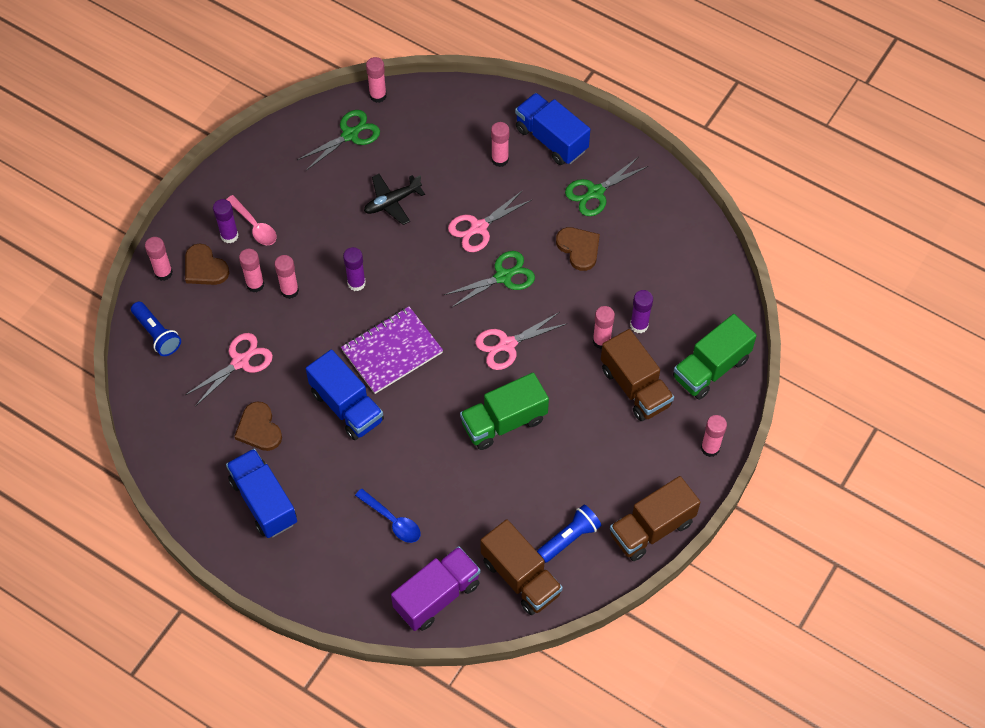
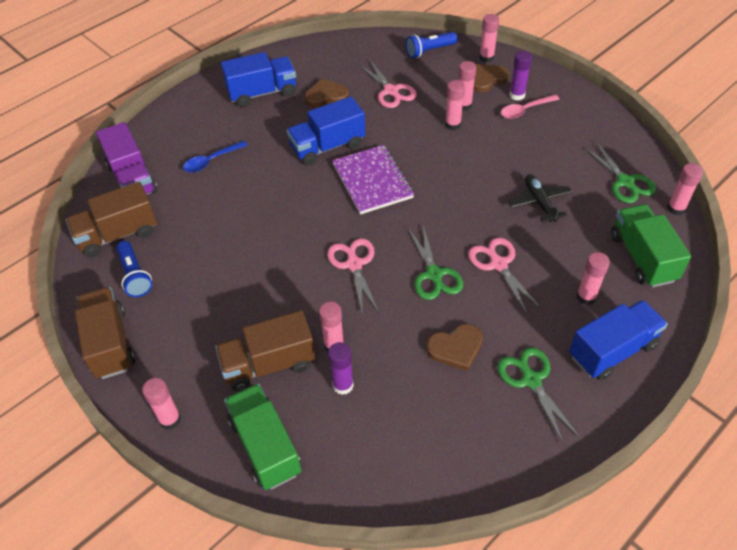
camera: 105 degrees right, 10 degrees down
purple glue stick [343,247,366,291] -> none
green truck [460,373,549,450] -> green truck moved to [611,204,691,287]

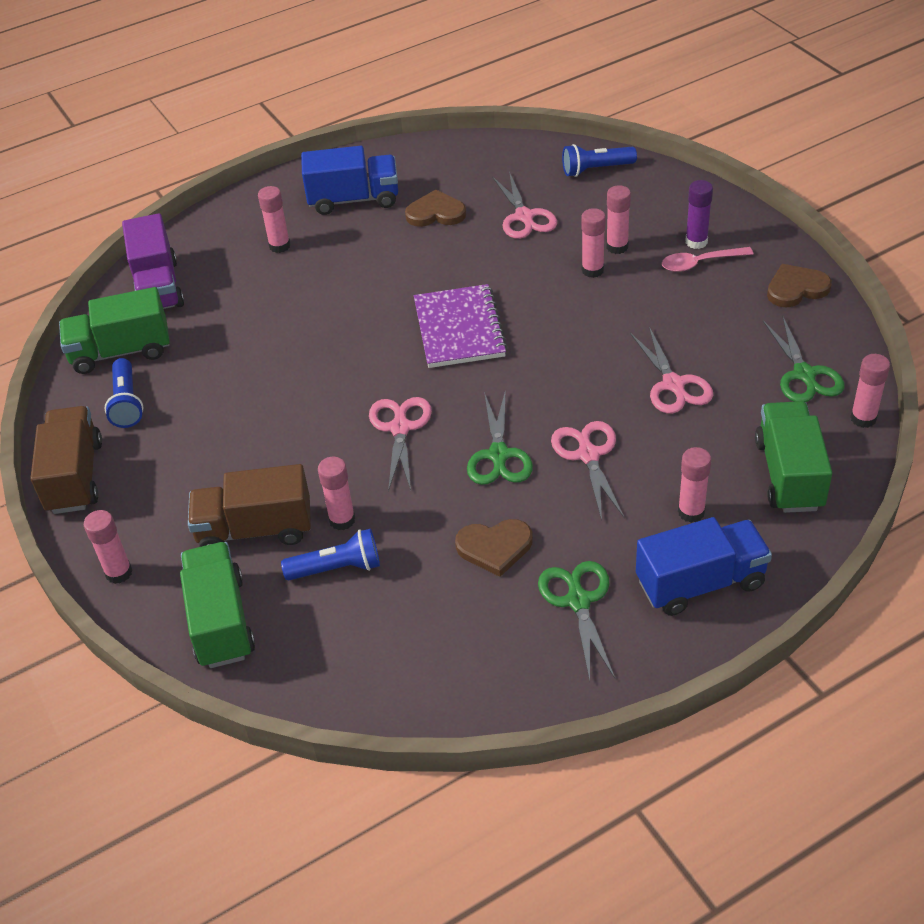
camera: 15 degrees right, 5 degrees down
brown truck [66,182,157,257] -> green truck [59,287,170,374]
blue spoon [183,141,248,173] -> none
blue truck [287,96,365,165] -> none
purple glue stick [328,342,354,395] -> blue flashlight [281,529,380,580]
brown heart [473,64,510,92] -> brown heart moved to [767,264,832,307]
pink glue stick [479,14,499,62] -> pink glue stick moved to [258,186,291,253]
black plane [508,174,572,222] -> pink scissors [630,327,713,414]

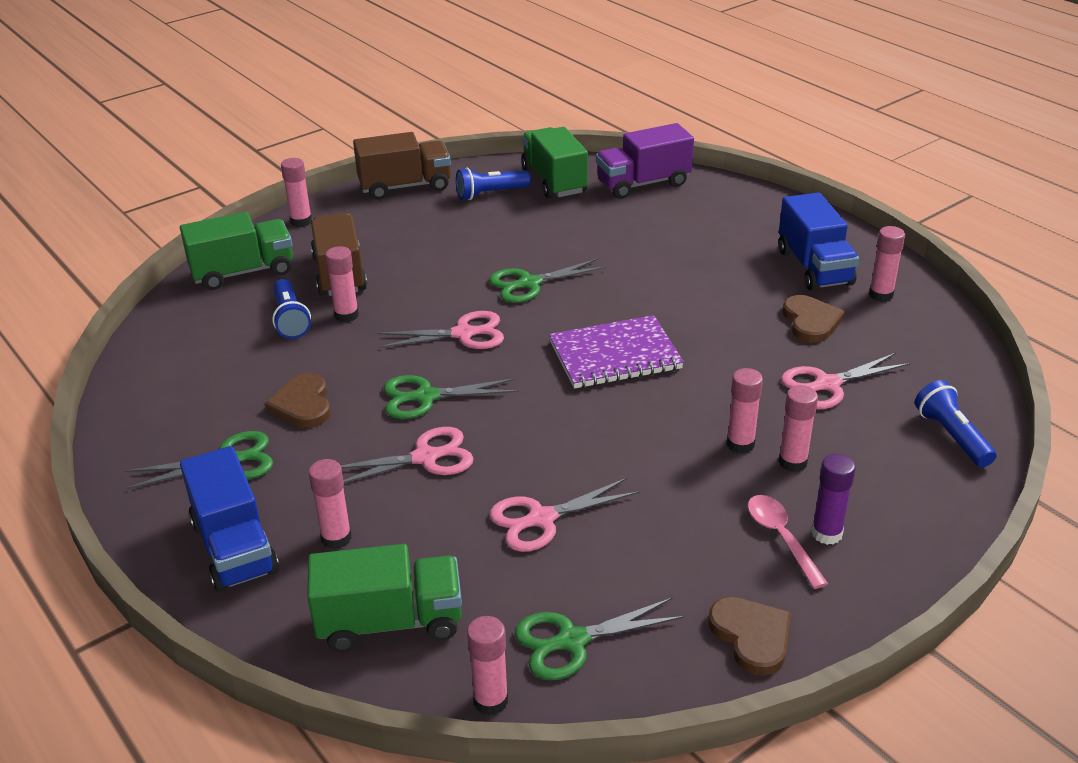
camera: 80 degrees right, 10 degrees down
pink glue stick [258,186,291,253] -> pink glue stick moved to [869,226,905,302]
none -> green scissors [489,259,607,303]

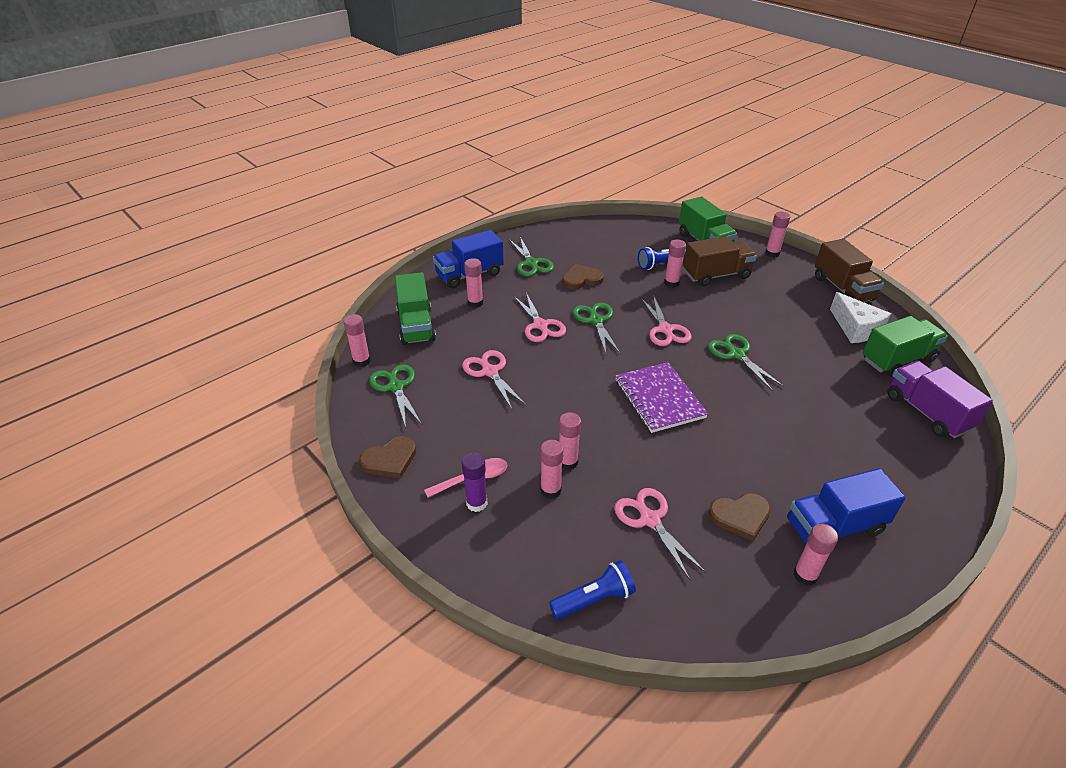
camera: 85 degrees right, 5 degrees up
blue flashlight [456,168,531,200] -> white cheese [830,292,891,343]

